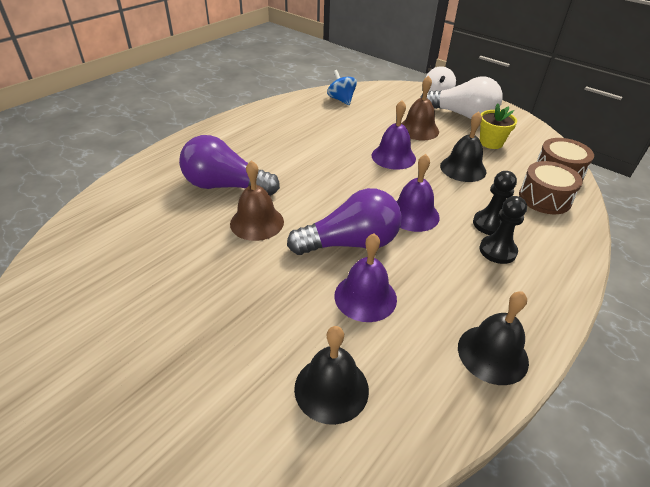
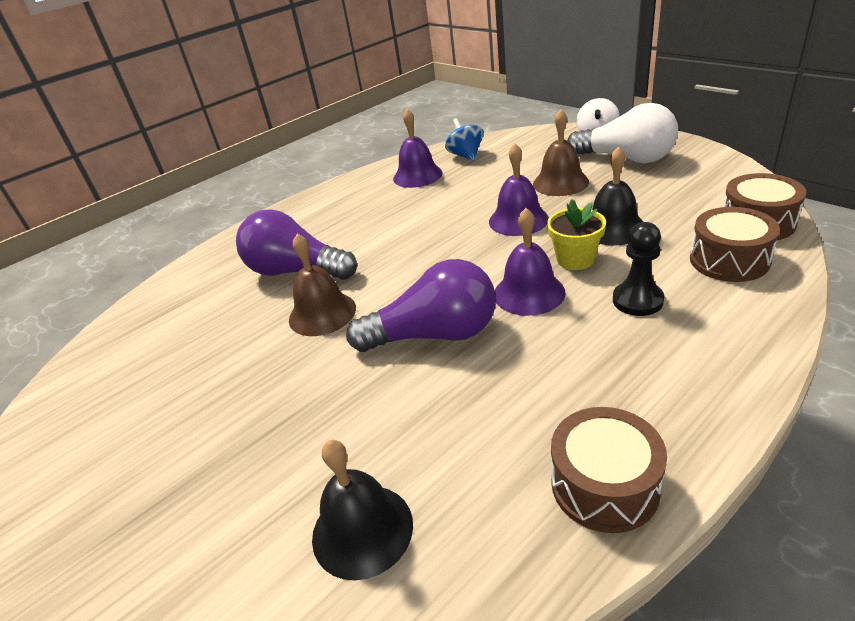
camera: 15 degrees right, 5 degrees down
purple bell [334,234,397,322] -> purple bell moved to [393,109,443,188]
black bell [458,291,529,385] -> brown drum [551,407,667,533]
black pawn [479,196,527,264] -> none
yellow flower pot [480,103,517,149] -> yellow flower pot moved to [547,199,606,270]

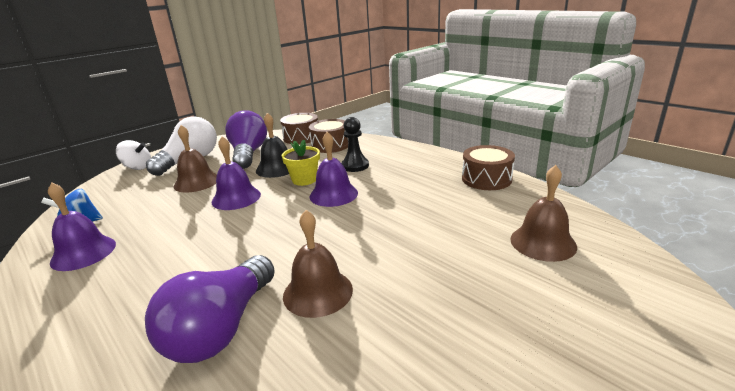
camera: 95 degrees left, 10 degrees down
black bell [312,440,413,580] -> brown bell [510,165,577,262]
purple light bulb [346,259,496,352] -> purple light bulb moved to [225,110,267,169]

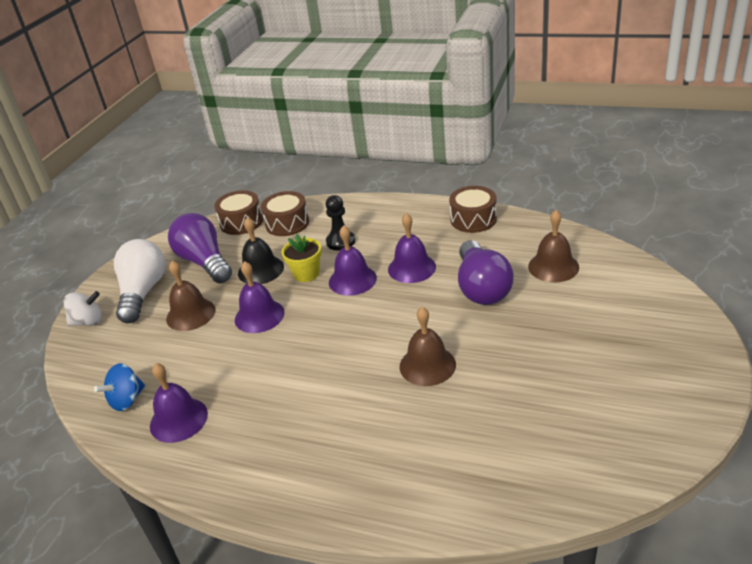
camera: 25 degrees left, 10 degrees up
purple light bulb [145,255,275,363] -> purple light bulb moved to [458,240,514,305]
none -> purple bell [388,213,436,283]

